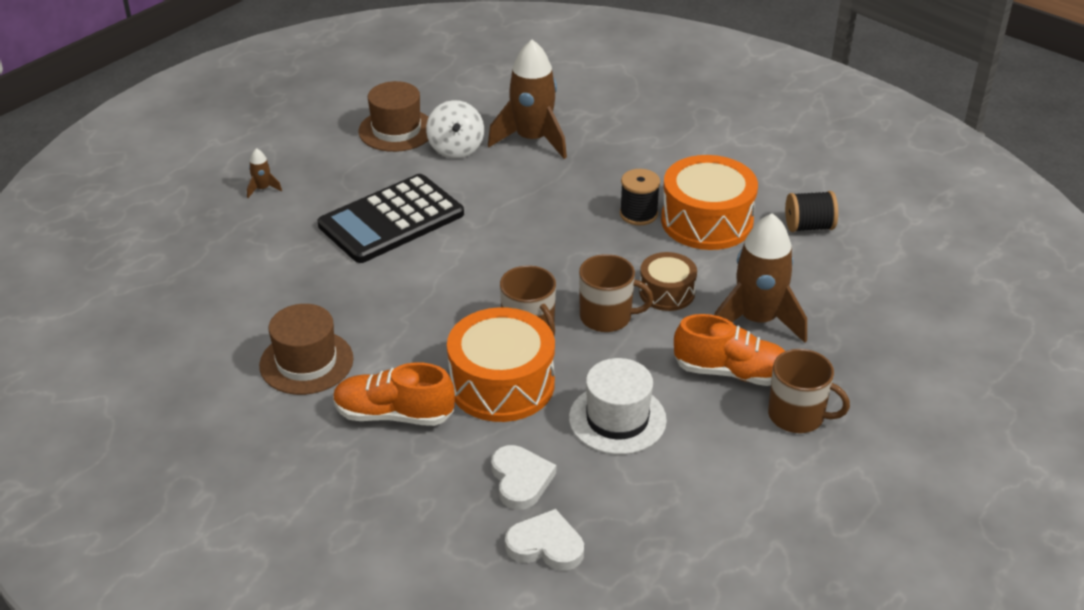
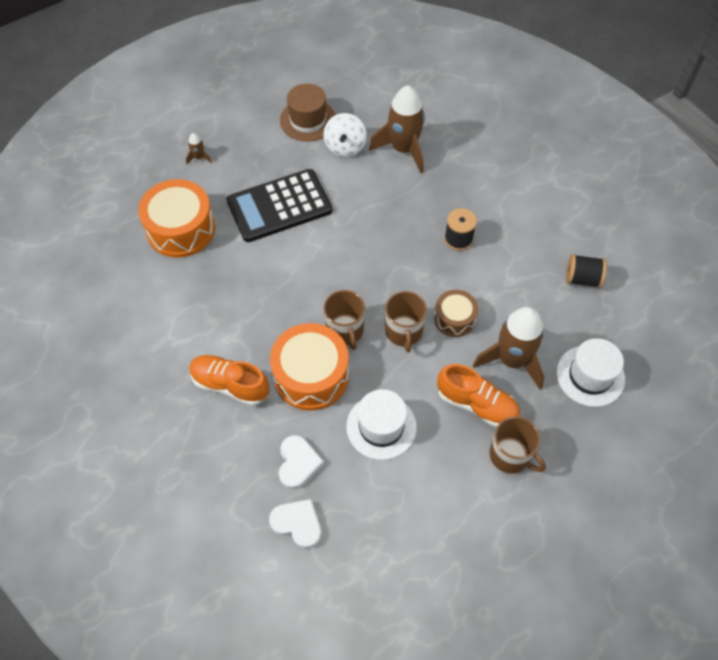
camera: 15 degrees right, 20 degrees up
brown hat [259,304,354,395] -> none
brown mug [579,254,653,332] -> brown mug turned 60 degrees clockwise [385,291,427,352]
orange drum [661,155,758,250] -> orange drum moved to [138,179,215,258]
none -> white hat [557,338,625,407]

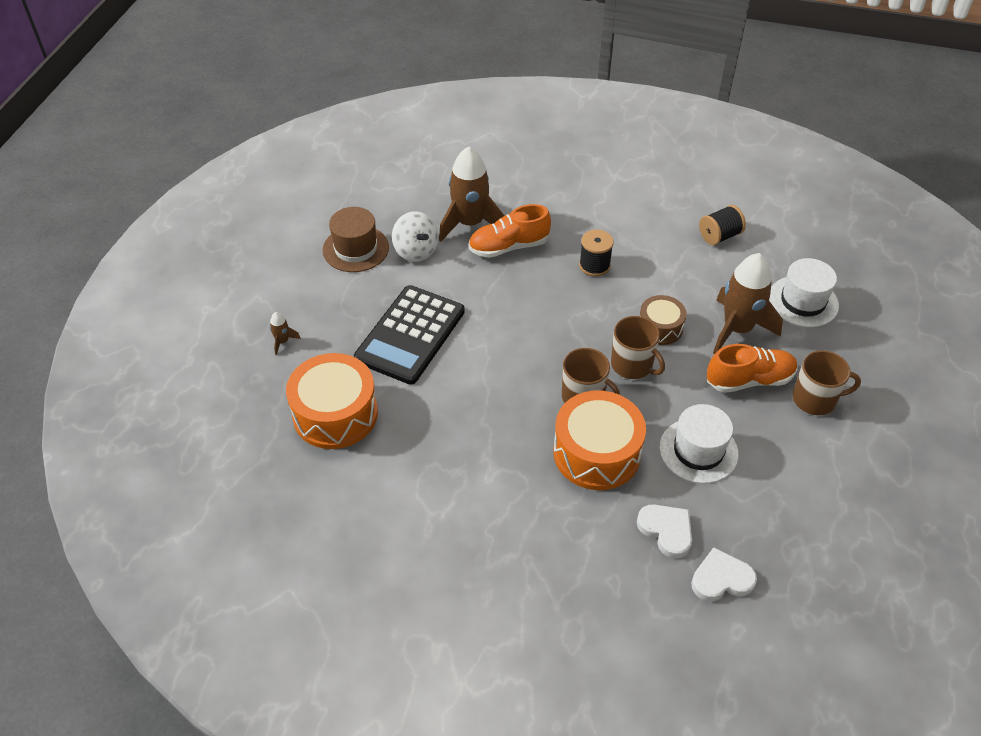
camera: 40 degrees left, 10 degrees down
orange shoe [189,355,269,406] -> orange shoe moved to [468,204,551,258]

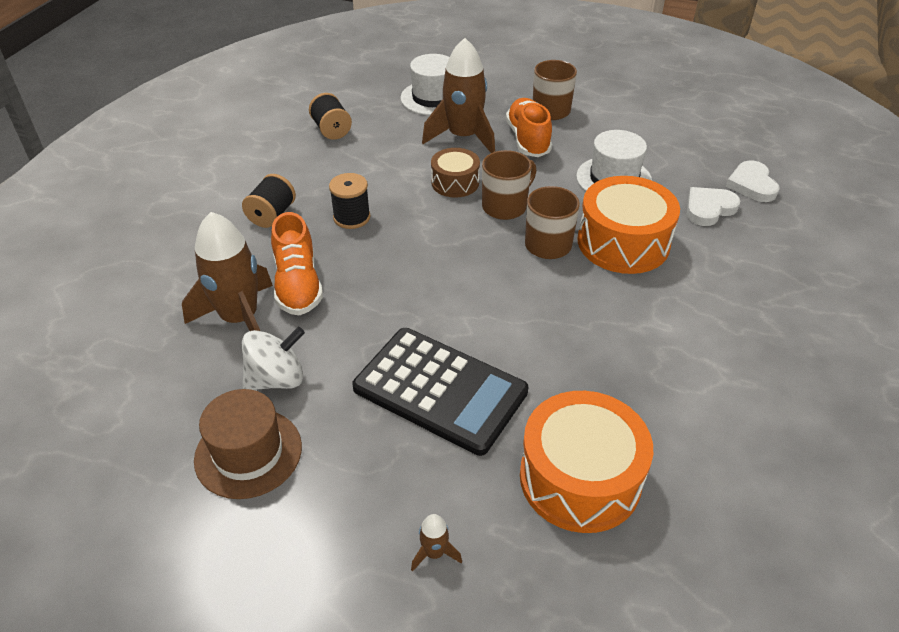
camera: 85 degrees left, 5 degrees down
none -> black spool [242,174,296,228]

